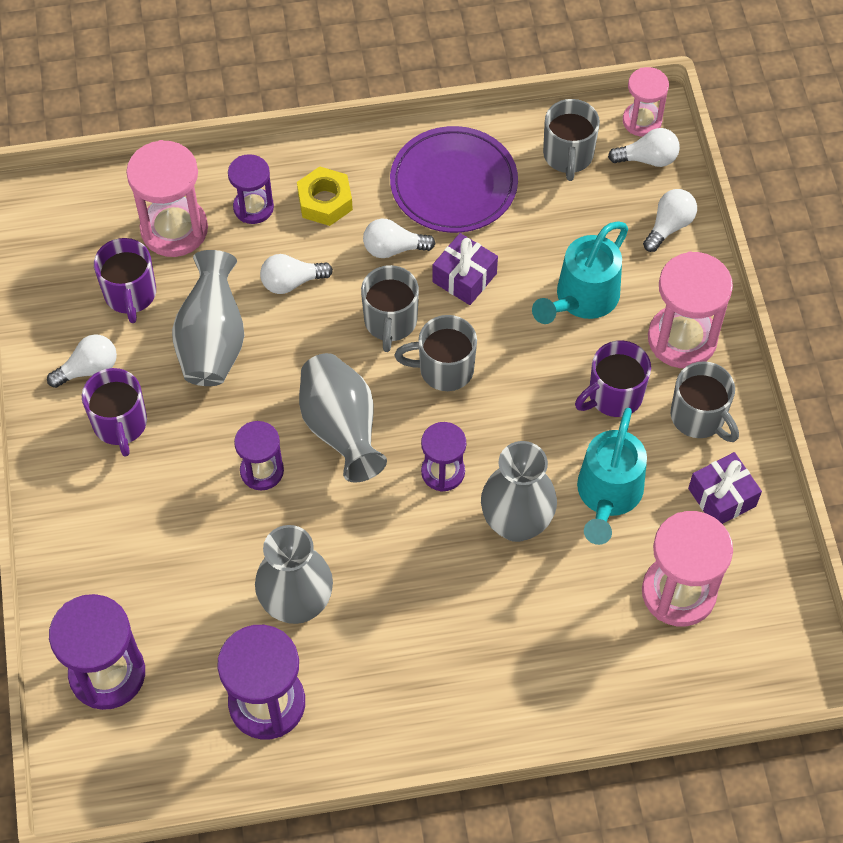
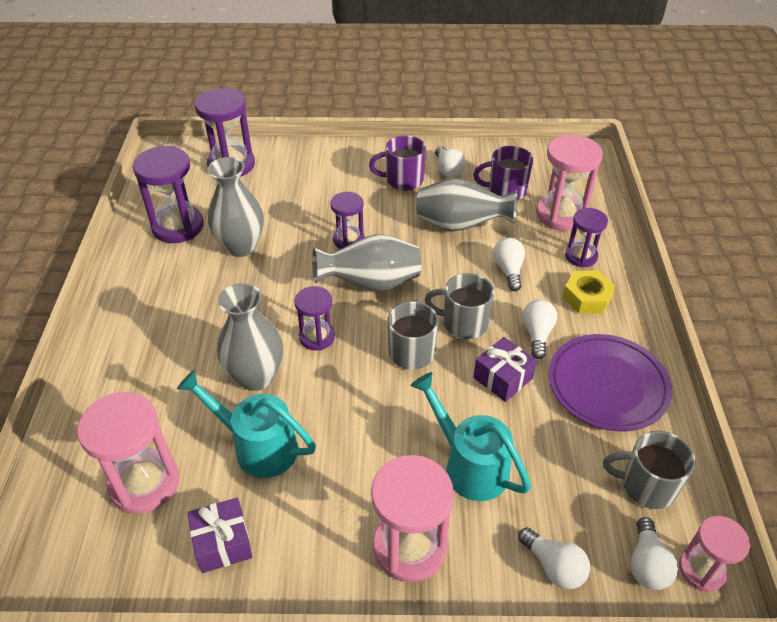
camera: 100 degrees right, 15 degrees down
purple mug [575,340,651,417] -> none
grey mug [671,361,739,442] -> none

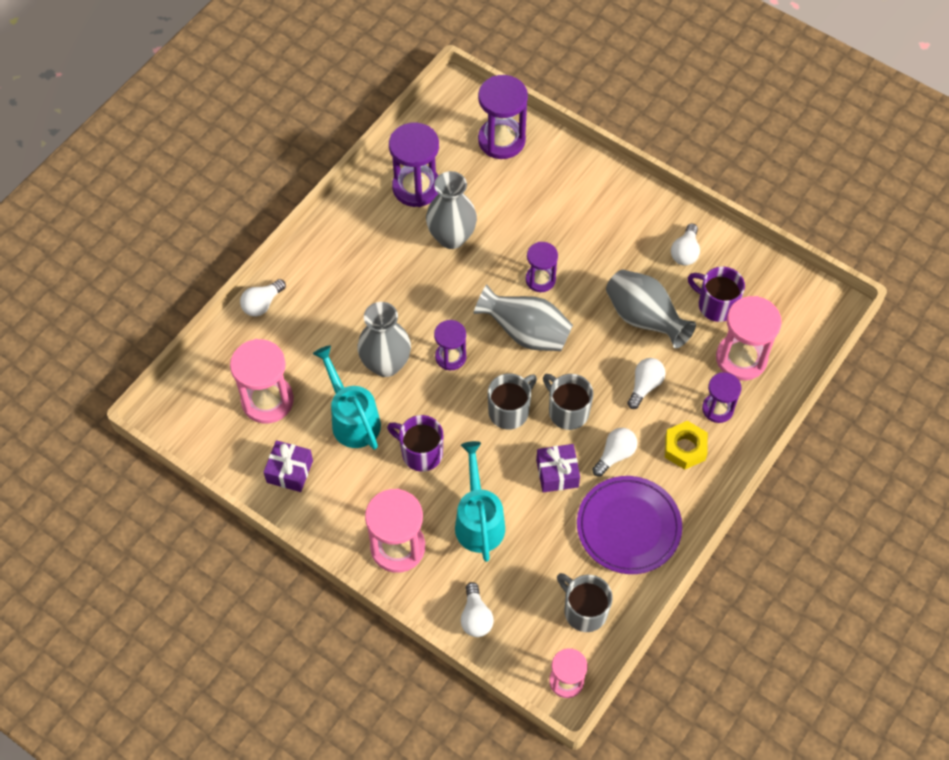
camera: 35 degrees right, 15 degrees up
purple mug [369,135,426,190] -> purple mug moved to [387,415,443,472]
white light bulb [630,517,678,590] -> white light bulb moved to [240,279,286,317]

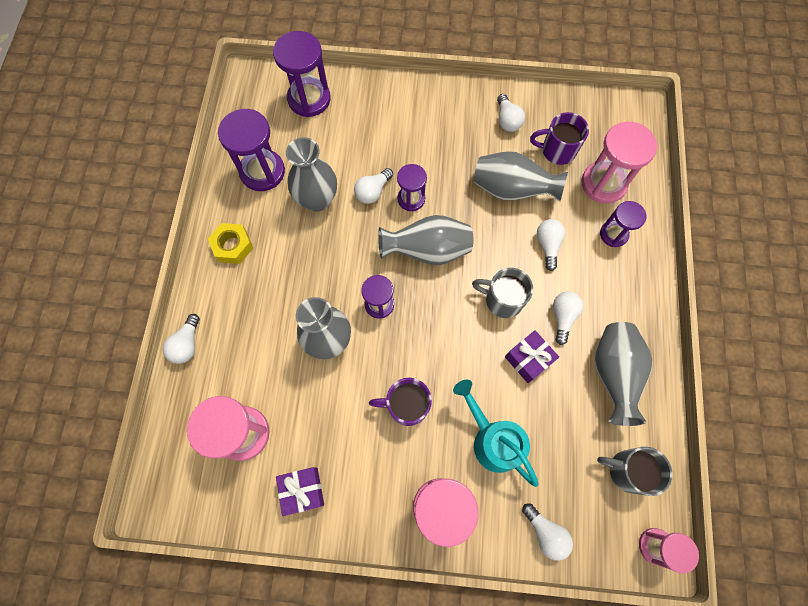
camera: 30 degrees left, 10 degrees up
turquoise watering can [313,345,381,450] -> none
grey mug [488,373,537,430] -> none
purple plate [577,476,682,574] -> grey vase [595,322,653,426]
yellow nut [665,421,708,470] -> yellow nut moved to [208,223,253,264]
none -> white light bulb [354,168,393,204]

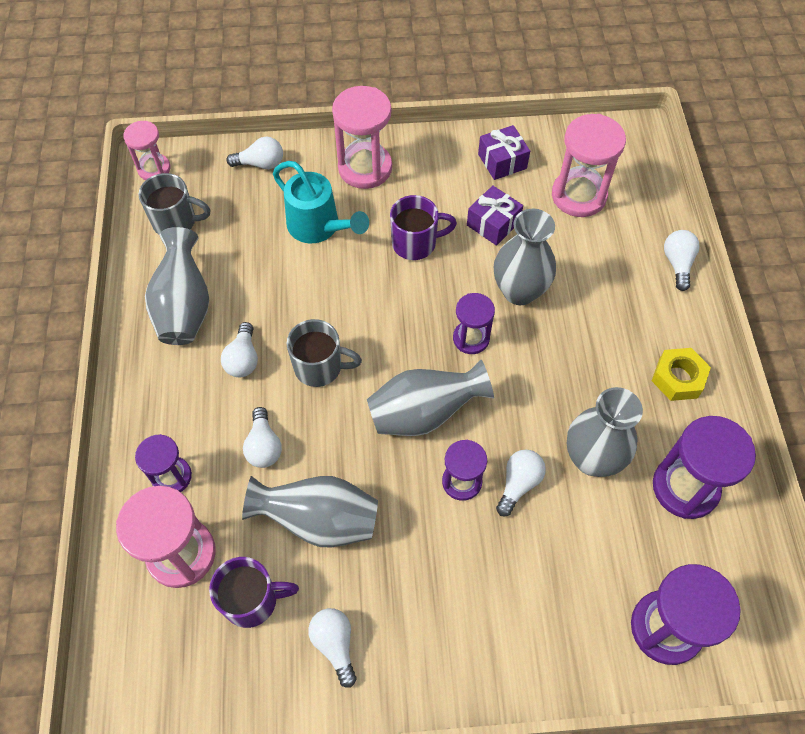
camera: 170 degrees right, 10 degrees down
purple gift [505,330,559,383] -> purple gift moved to [467,185,523,246]
white light bulb [522,503,573,561] -> white light bulb turned 135 degrees clockwise [227,137,283,169]

